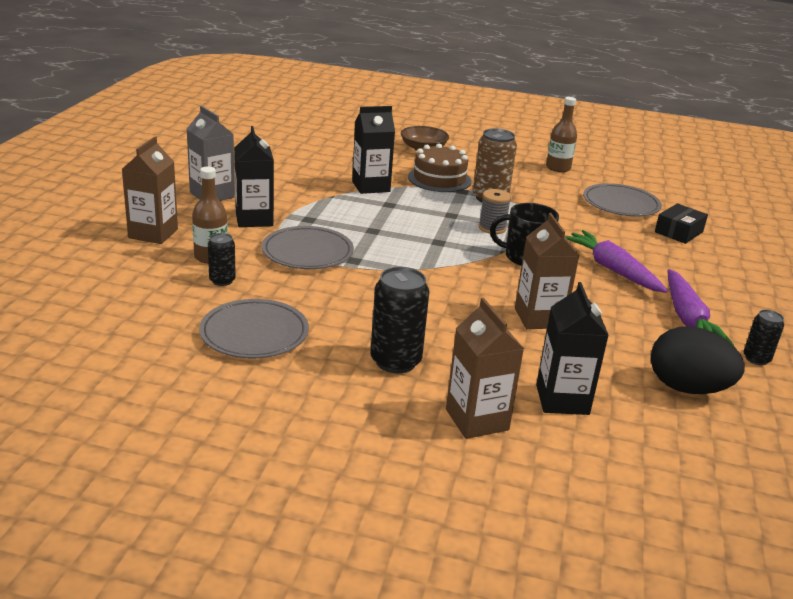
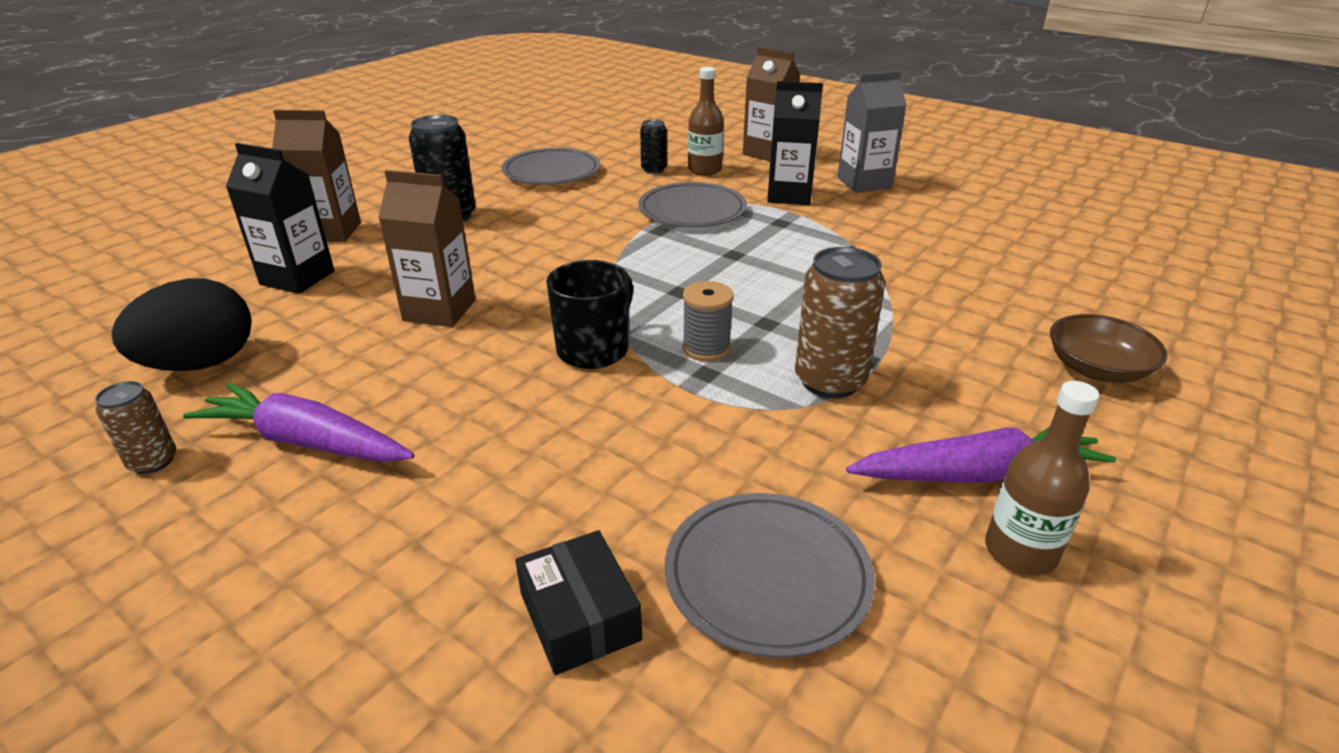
camera: 115 degrees right, 5 degrees up
black carton [352,106,395,194] -> none
brown cake [408,144,472,192] -> none
purple carrot [565,230,668,293] -> purple carrot moved to [846,427,1116,483]
black can [744,310,784,365] -> brown can [95,381,176,474]

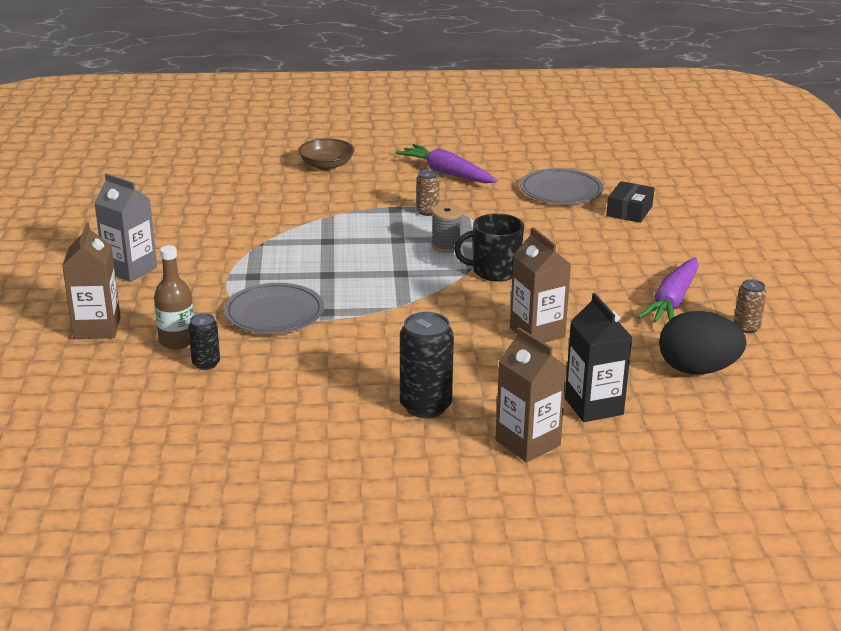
camera: 130 degrees left, 5 degrees down
purple carrot [183,382,415,462] -> purple carrot turned 45 degrees clockwise [638,257,698,322]
grey plate [502,148,600,185] -> none
black carton [767,81,823,205] -> none
brown can [795,247,885,398] -> brown can [416,169,440,216], size x0.56
brown bottle [985,381,1099,575] -> none

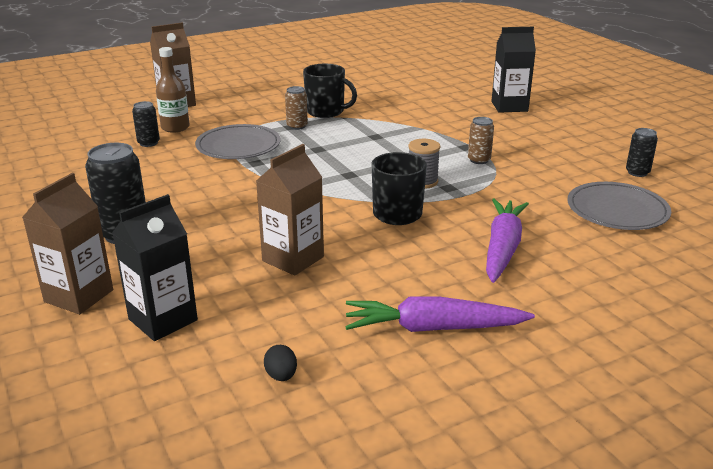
camera: 65 degrees right, 0 degrees up
grey carton [94,173,157,282] -> none
brown bowl [298,139,354,170] -> black carton [491,27,536,113]
purple carrot [396,144,498,183] -> purple carrot moved to [486,198,529,283]
black box [606,181,655,223] -> none
black egg [659,311,747,374] -> black egg [264,345,297,381], size x0.40
brown can [734,279,767,333] -> brown can moved to [285,86,308,130]
none -> black mug [303,64,357,118]
none -> black can [626,128,658,177]

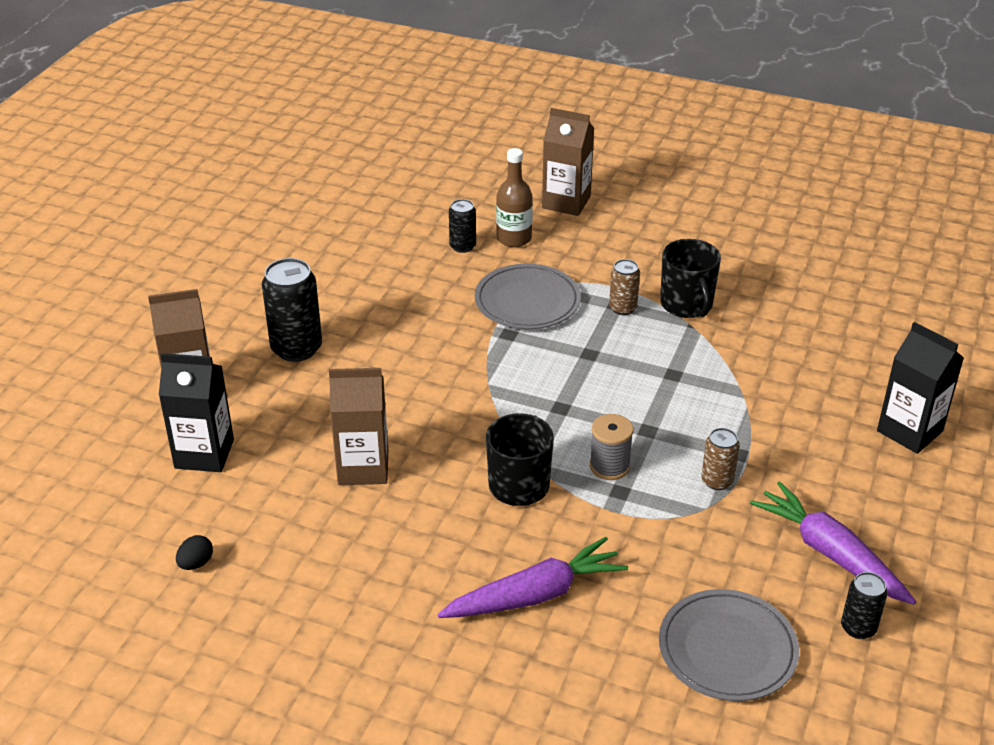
camera: 50 degrees right, 10 degrees up
purple carrot [345,297,535,332] -> purple carrot moved to [750,481,916,605]

